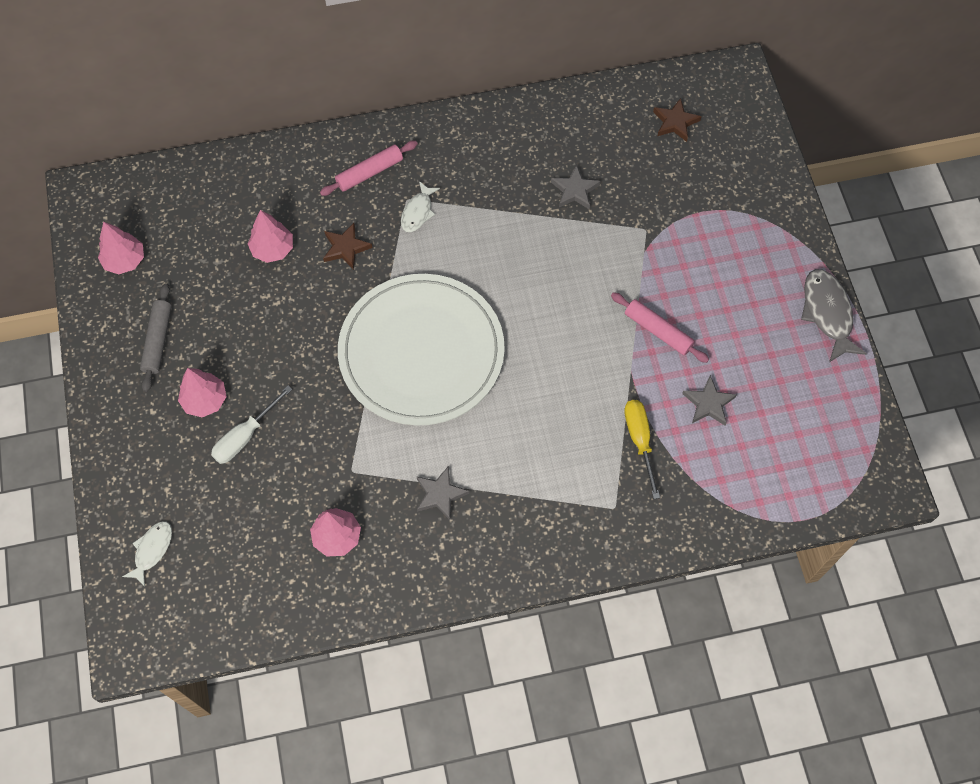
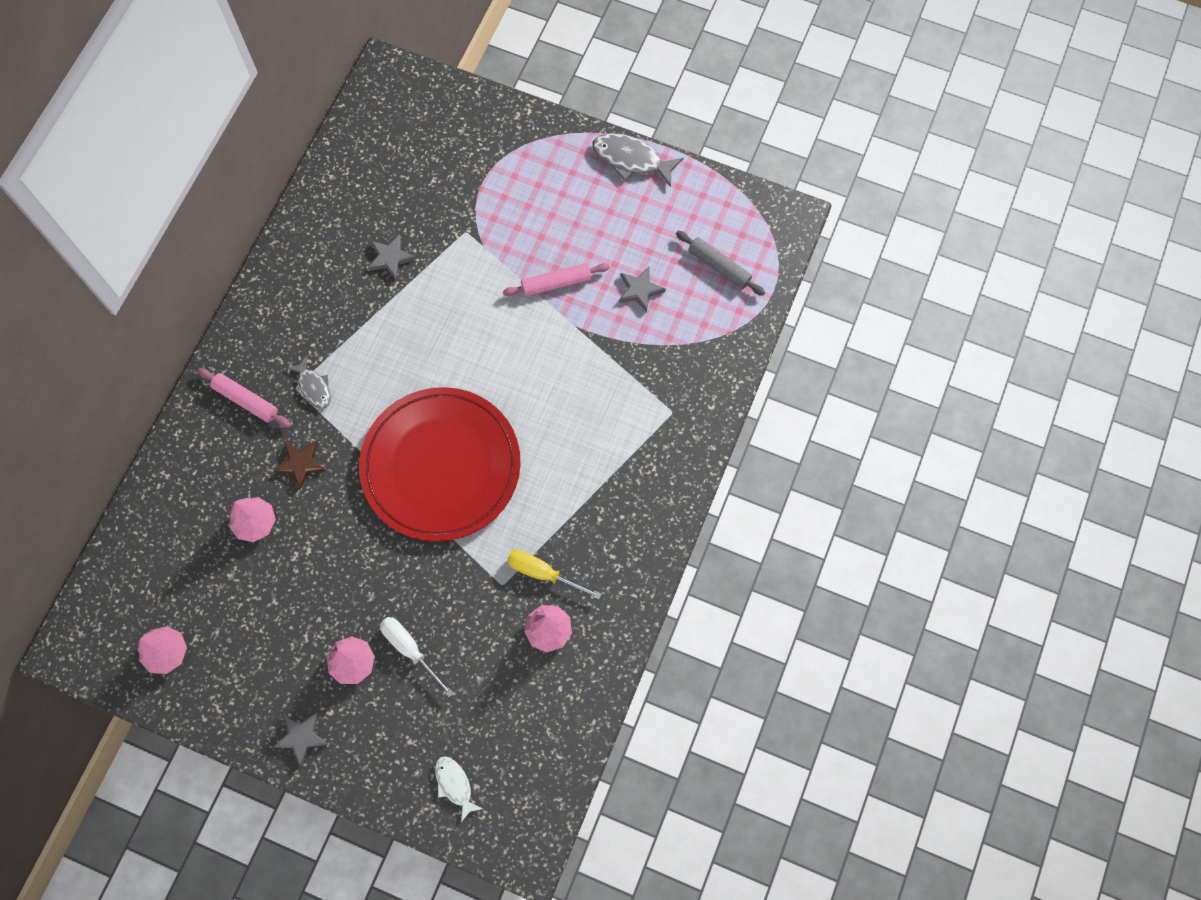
camera: 55 degrees left, 5 degrees up
grey rolling pin [140,284,172,392] -> grey rolling pin moved to [676,231,765,296]
white screwdriver [211,386,293,464] -> white screwdriver turned 150 degrees clockwise [380,617,454,697]
pink rolling pin [320,141,418,196] -> pink rolling pin turned 60 degrees counterclockwise [198,368,291,428]
white plate [338,274,505,426] -> red plate [359,387,521,542]
white fish [401,181,440,232] -> grey fish [287,356,331,409]
grey star [417,466,469,520] -> grey star moved to [273,712,329,766]
yellow screwdriver [624,400,660,499] -> yellow screwdriver moved to [507,550,602,599]
brown star [653,98,702,142] -> none

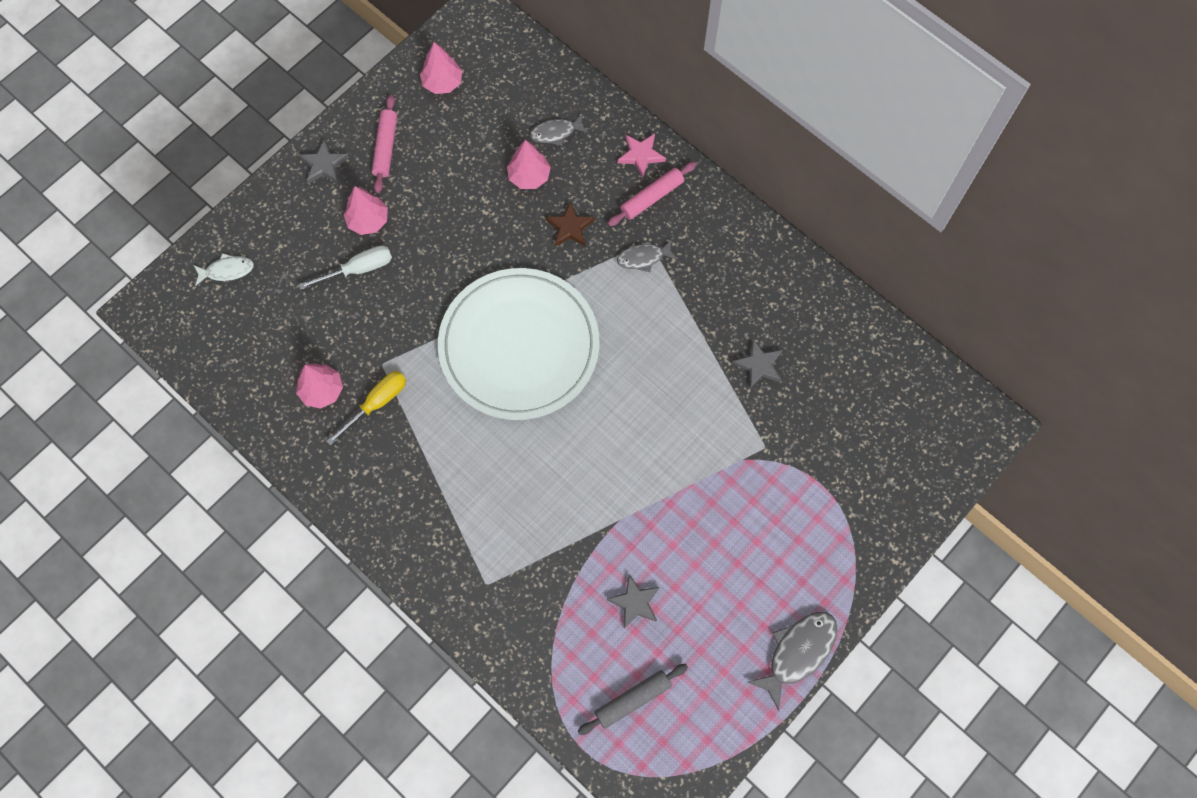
camera: 110 degrees right, 0 degrees up
red plate [359,387,521,542] -> white plate [438,268,600,420]
pink rolling pin [503,263,609,296] -> pink rolling pin moved to [372,95,397,193]
none -> grey fish [530,115,588,146]
none -> pink star [618,134,666,178]

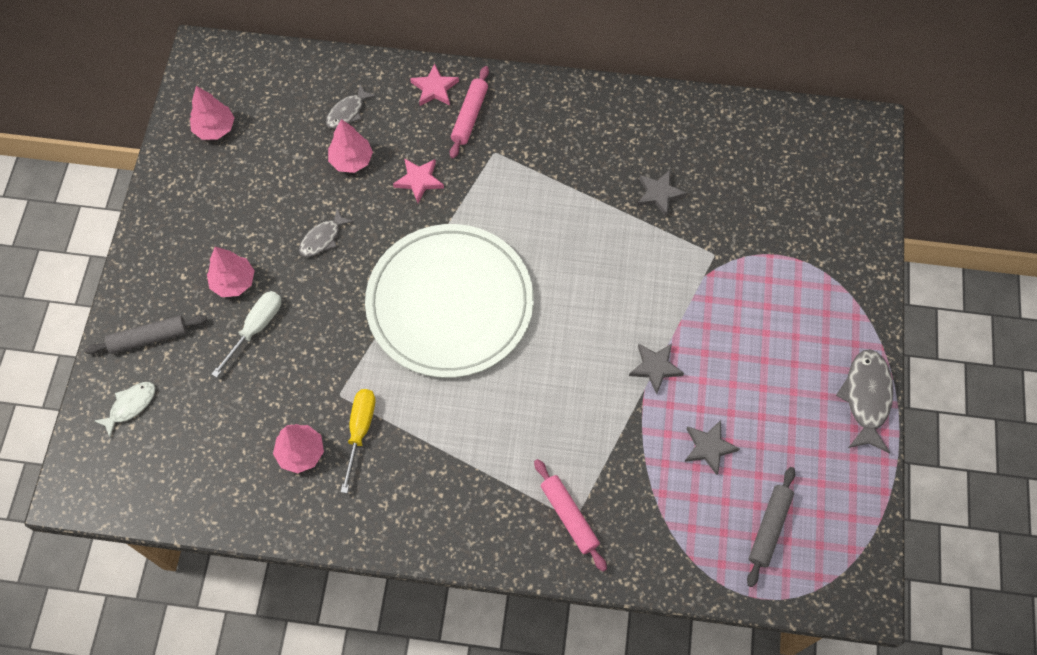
camera: 35 degrees left, 5 degrees down
grey star [299,140,349,184] -> grey star moved to [629,344,684,394]
pink rolling pin [372,95,397,193] -> pink rolling pin moved to [534,459,607,572]
brown star [546,202,595,246] -> pink star [393,158,444,203]
grey fish [617,240,677,272] -> grey fish moved to [299,209,354,257]
none -> grey rolling pin [85,315,207,354]

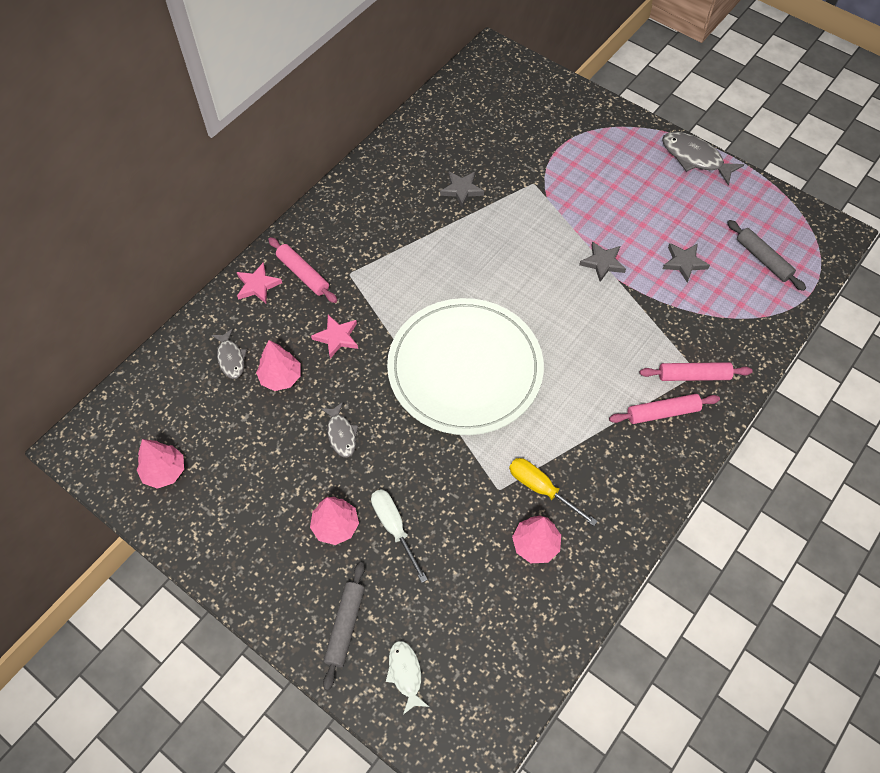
camera: 60 degrees left, 5 degrees down
none -> pink rolling pin [609,394,720,424]

